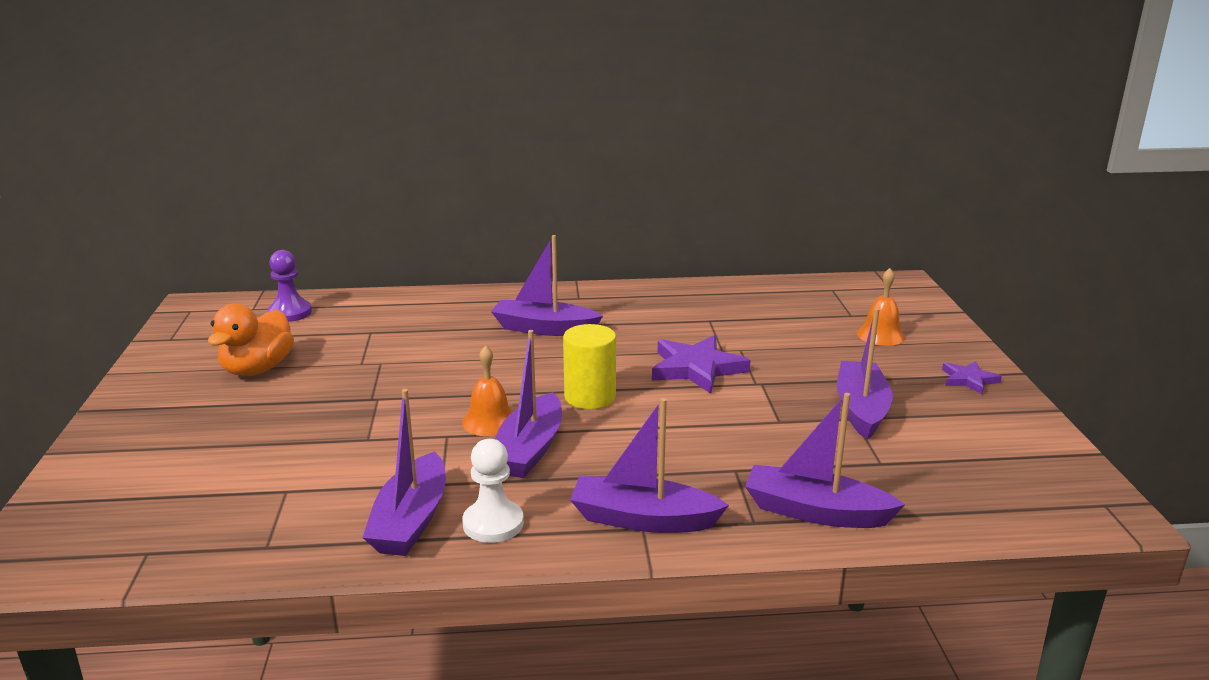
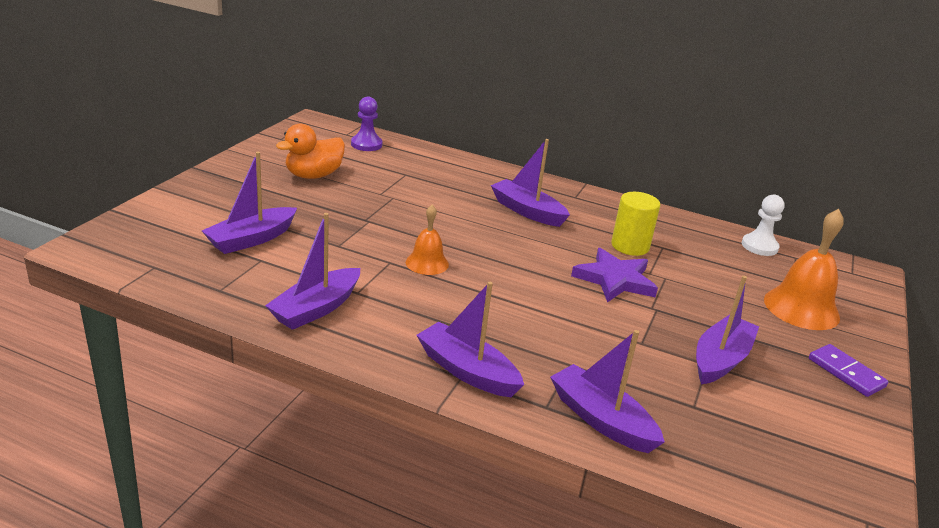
camera: 25 degrees right, 5 degrees up
white pawn [462,439,524,543] -> white pawn moved to [742,195,784,256]
purple boat [495,330,562,478] -> purple boat moved to [202,152,297,254]
yellow cylinder [563,324,616,409] -> yellow cylinder moved to [611,192,660,256]
orange bell [857,268,905,346] -> orange bell [764,209,844,330], size x1.69
purple star [942,361,1002,394] -> purple domino [809,344,888,397]

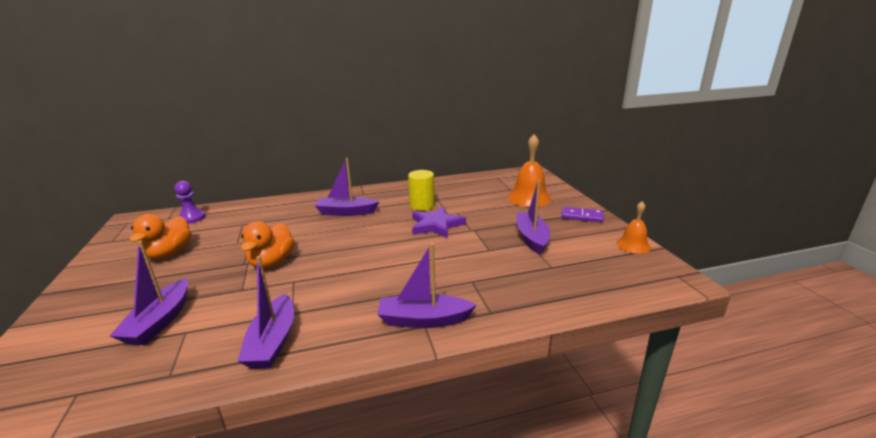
camera: 35 degrees left, 5 degrees down
orange bell [406,205,449,275] -> orange bell moved to [616,201,651,254]
purple boat [550,330,665,453] -> none
white pawn [742,195,784,256] -> none
none -> orange duck [241,221,295,268]

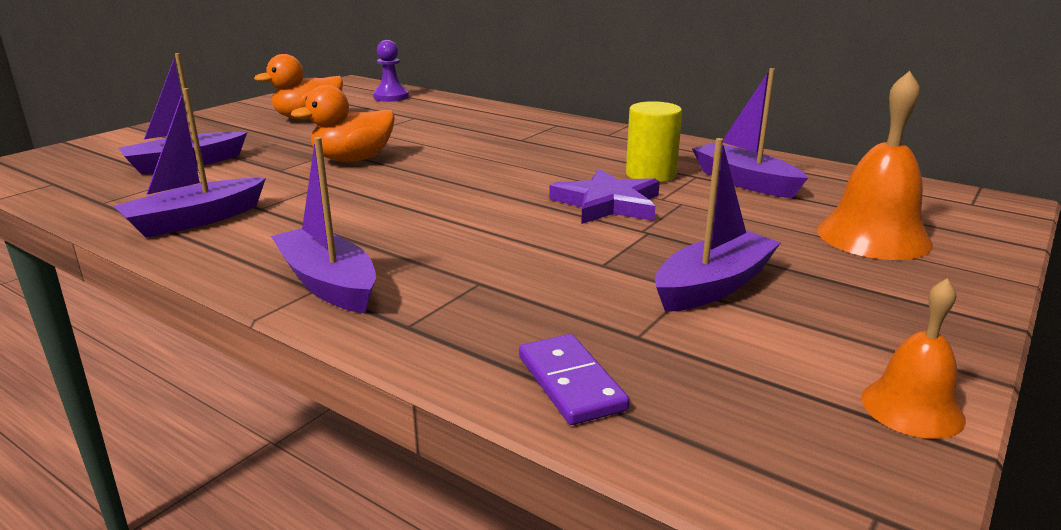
camera: 50 degrees right, 0 degrees up
purple boat [314,158,379,216] -> purple boat moved to [692,68,808,198]
purple domino [561,207,603,222] -> purple domino moved to [519,334,630,425]

